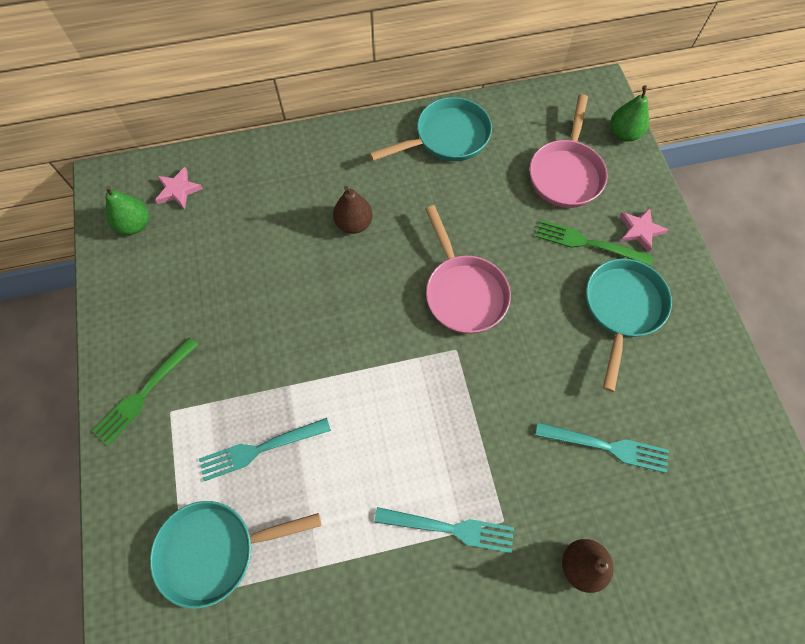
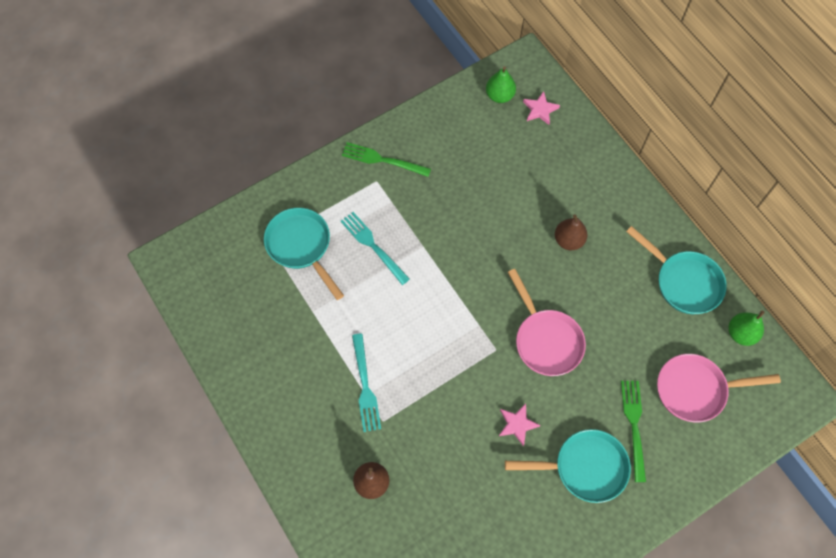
camera: 70 degrees right, 0 degrees up
pink pan [425,205,511,334] -> pink pan turned 75 degrees counterclockwise [508,269,586,376]
turquoise fork [535,422,669,473] -> none
green pear [610,85,649,142] -> green pear moved to [729,310,765,346]
pink star [620,208,668,252] -> pink star moved to [499,403,541,447]

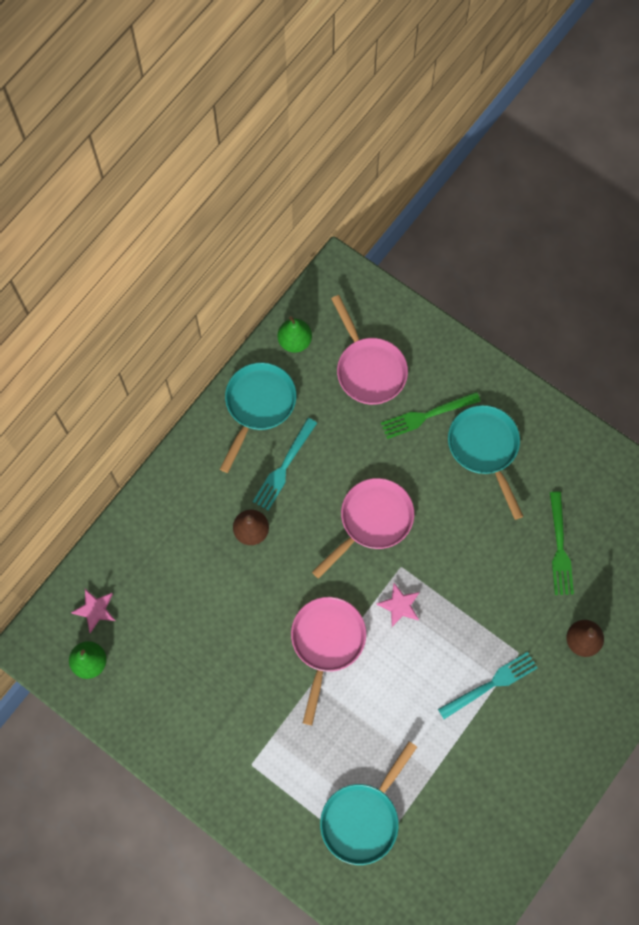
camera: 110 degrees left, 5 degrees up
turquoise fork [340,212,410,285] -> turquoise fork moved to [253,418,317,511]
green fork [342,142,431,177] -> green fork moved to [550,491,574,595]
pink star [499,403,541,447] -> pink star moved to [376,583,420,627]
none -> pink pan [291,597,366,725]

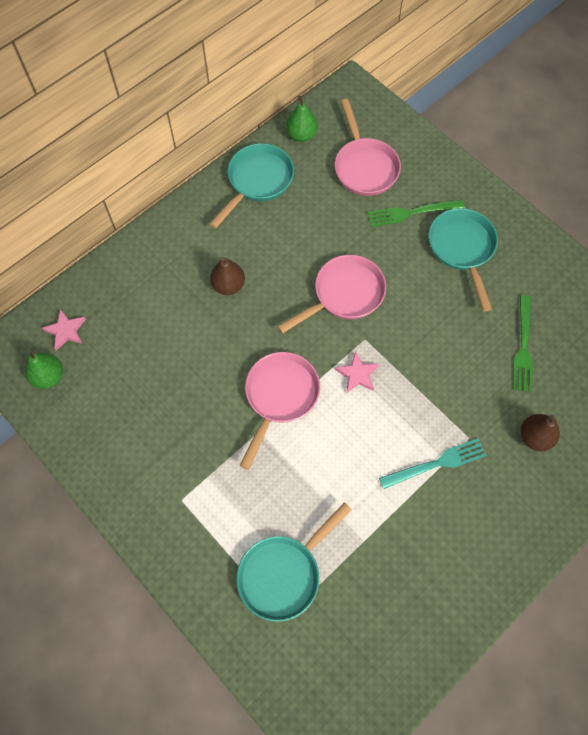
camera: 10 degrees right, 5 degrees down
turquoise fork [253,418,317,511] -> none

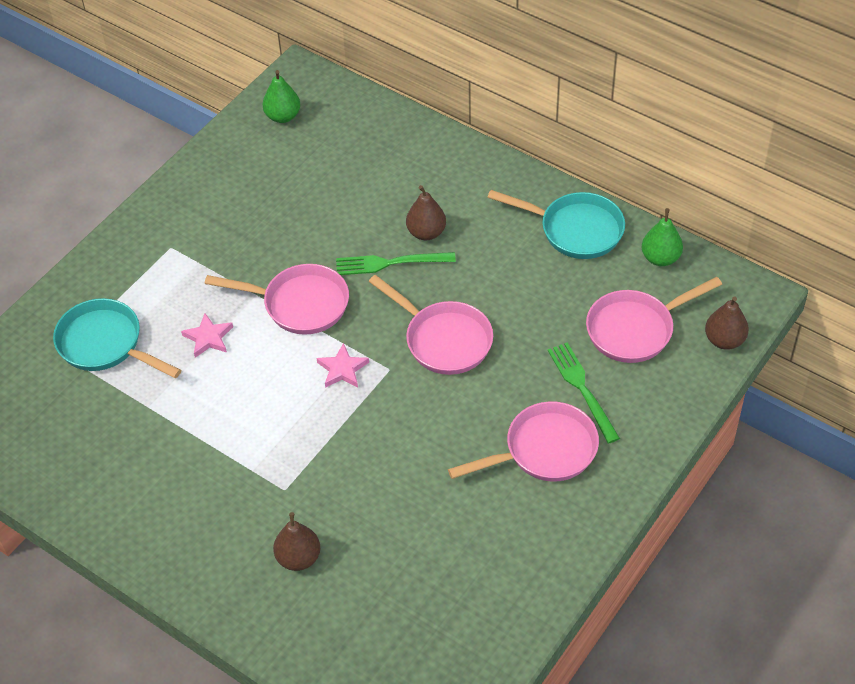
camera: 80 degrees right, 15 degrees down
pink star [42,309,86,350] -> pink star moved to [181,313,233,358]
turquoise fork [379,438,487,489] -> none
turquoise pan [429,208,498,312] -> pink pan [448,401,599,482]
green fork [513,295,533,392] -> green fork moved to [336,252,456,275]
none -> brown pear [705,296,749,350]

